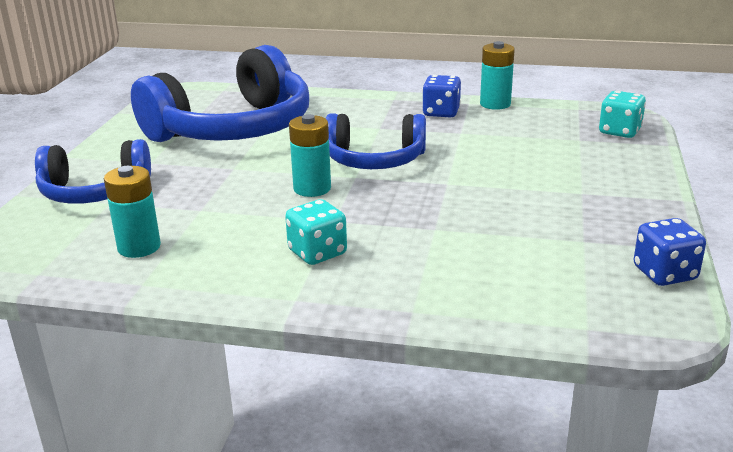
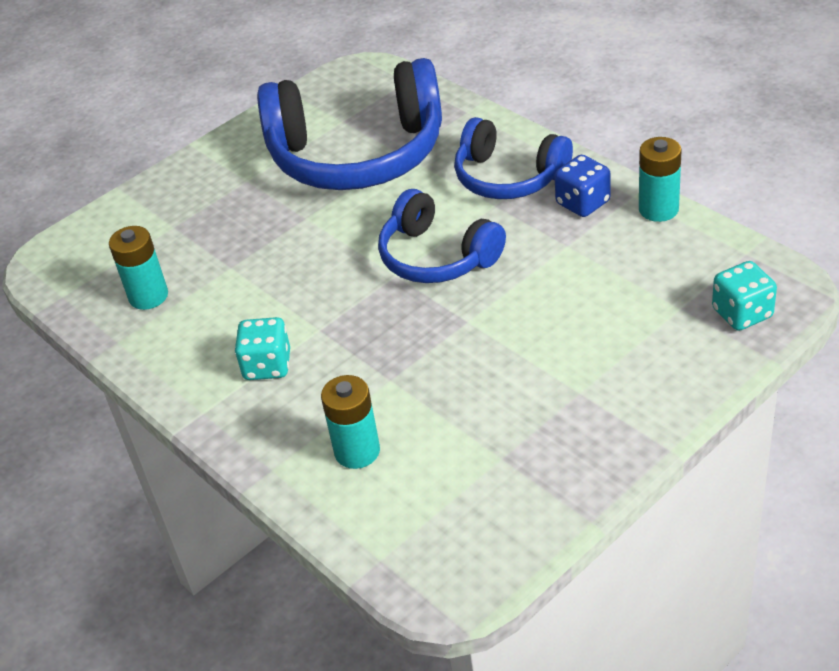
camera: 40 degrees right, 15 degrees up
blue headphones [35,139,151,204] -> blue headphones moved to [454,117,573,199]
turquoise battery [289,114,331,197] -> turquoise battery moved to [321,375,380,469]
blue dice [634,218,706,286] -> none

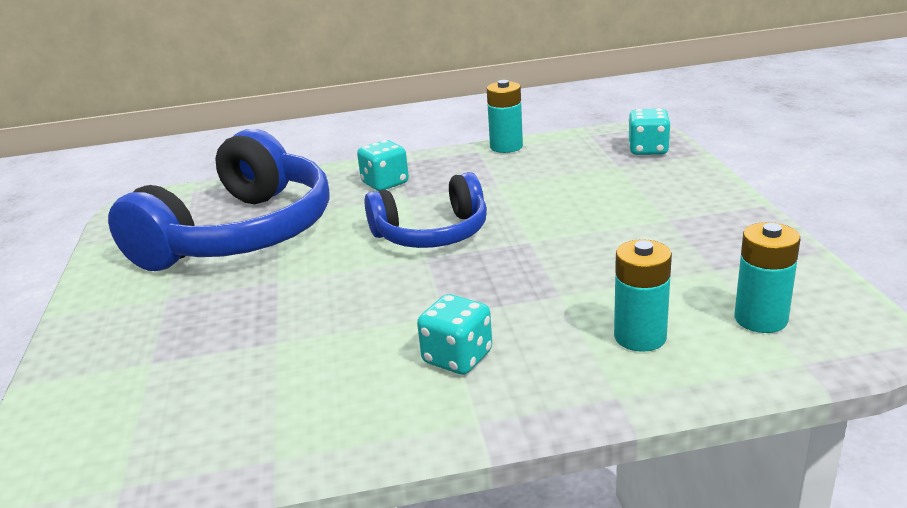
camera: 60 degrees left, 15 degrees down
turquoise battery [109,226,168,310] -> turquoise battery moved to [734,222,800,333]
blue headphones [454,117,573,199] -> turquoise dice [357,140,409,191]
blue dice [555,155,611,217] -> none

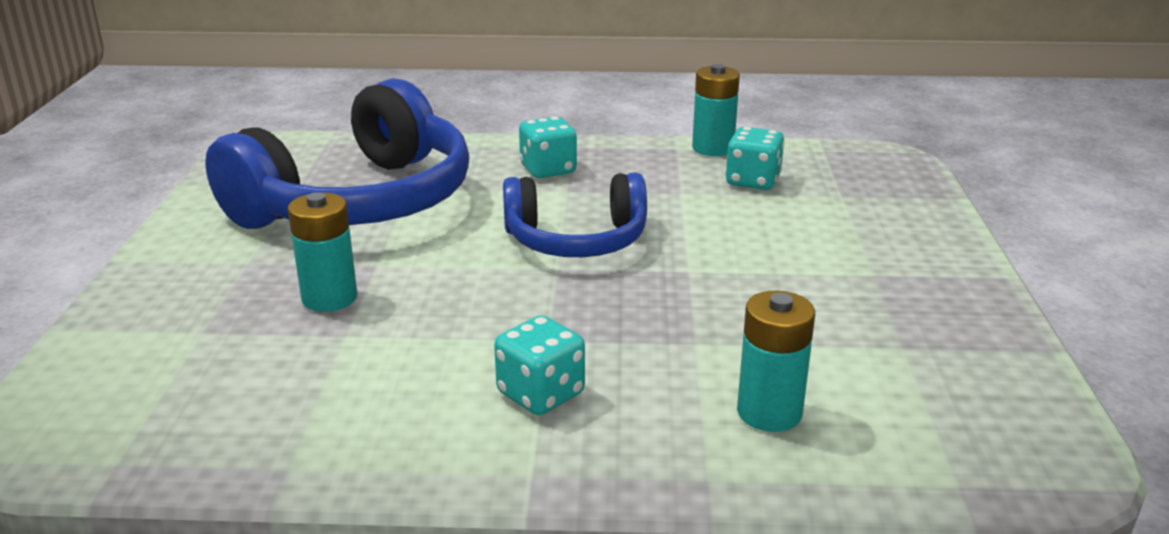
camera: 10 degrees right, 0 degrees up
turquoise dice [629,108,671,155] -> turquoise dice moved to [725,127,785,190]
turquoise battery [734,222,800,333] -> turquoise battery moved to [288,192,358,312]

